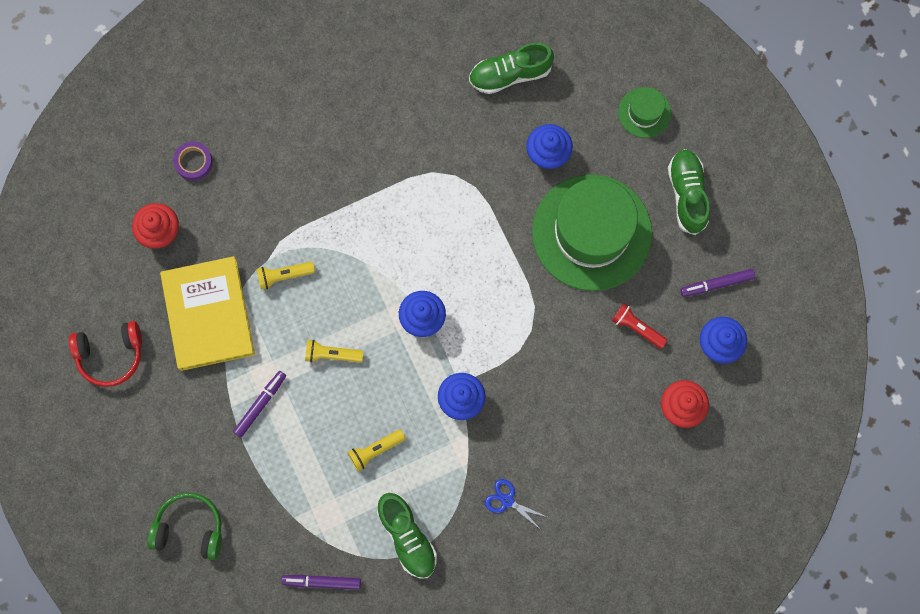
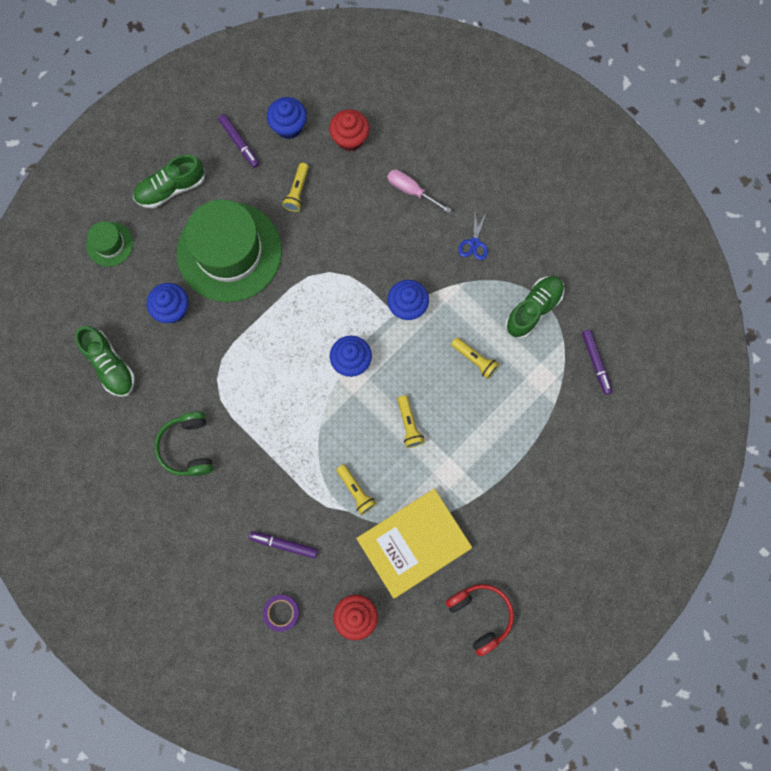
camera: 110 degrees left, 0 degrees up
green headphones [147,493,222,560] -> green headphones moved to [154,412,213,476]
purple marker [233,371,286,438] -> purple marker moved to [249,531,318,559]
red flashlight [612,304,667,349] -> yellow flashlight [282,163,309,212]
none -> pink screwdriver [387,169,452,213]

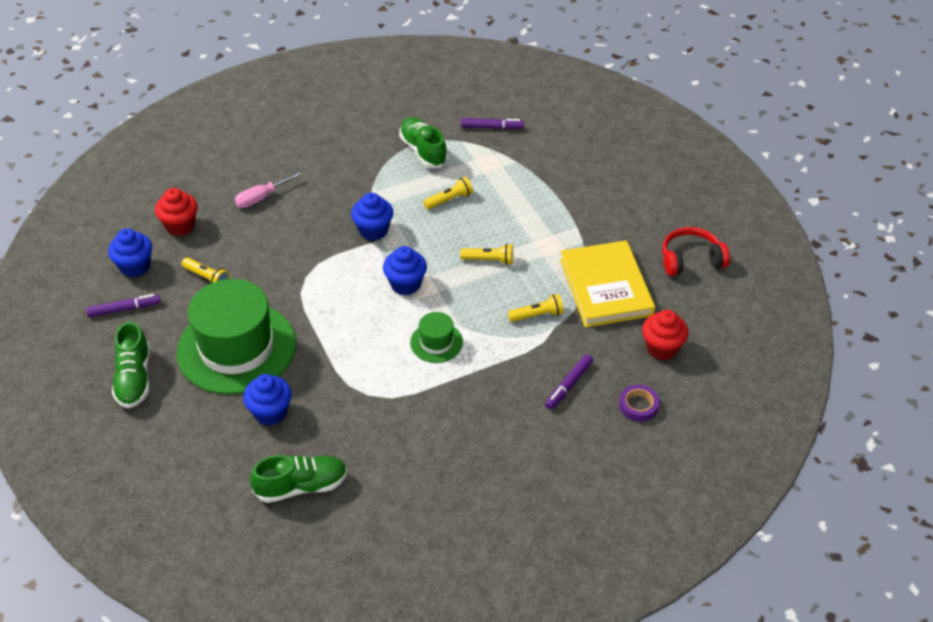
camera: 70 degrees left, 30 degrees down
green hat [86,221,133,267] -> green hat moved to [410,312,463,363]
green headphones [154,412,213,476] -> none
blue scissors [458,211,488,260] -> none

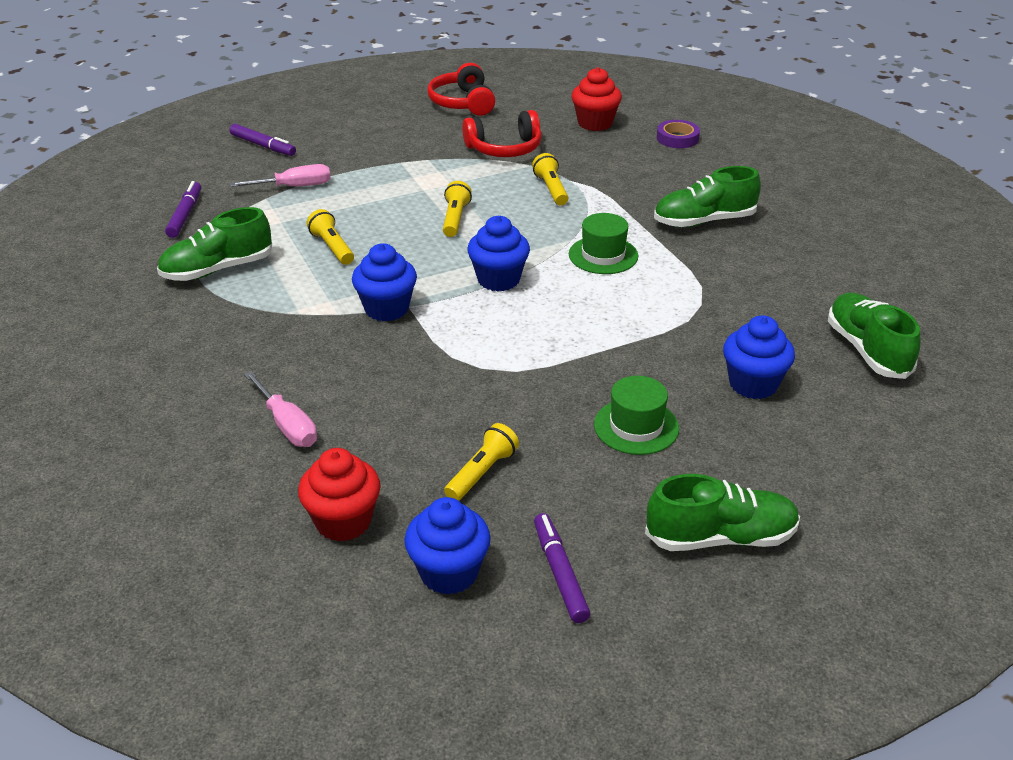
camera: 90 degrees left, 10 degrees down
green hat [176,279,296,395] -> green hat [594,376,679,455], size x0.45
purple marker [545,354,593,410] -> purple marker moved to [229,124,296,156]
yellow book [560,240,655,327] -> red headphones [462,110,542,157]
none -> pink screwdriver [229,164,330,187]
none -> green shoe [654,166,761,227]

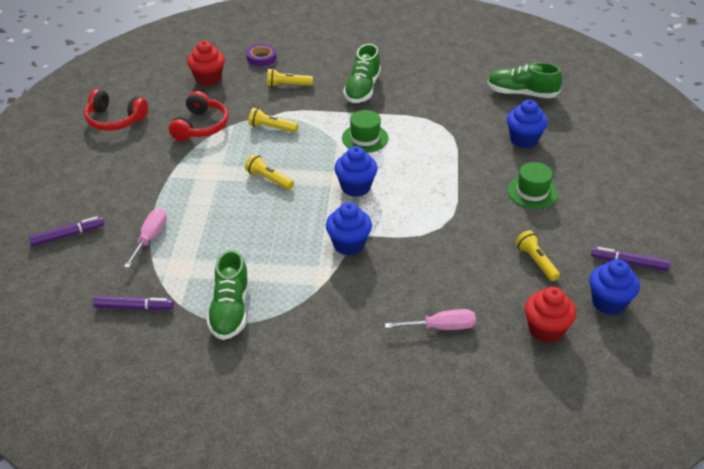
camera: 60 degrees left, 5 degrees up
purple marker [165,181,201,238] -> purple marker turned 150 degrees clockwise [93,296,174,310]
yellow flashlight [307,209,354,265] -> yellow flashlight moved to [267,69,313,87]
green shoe [645,474,800,551] -> none

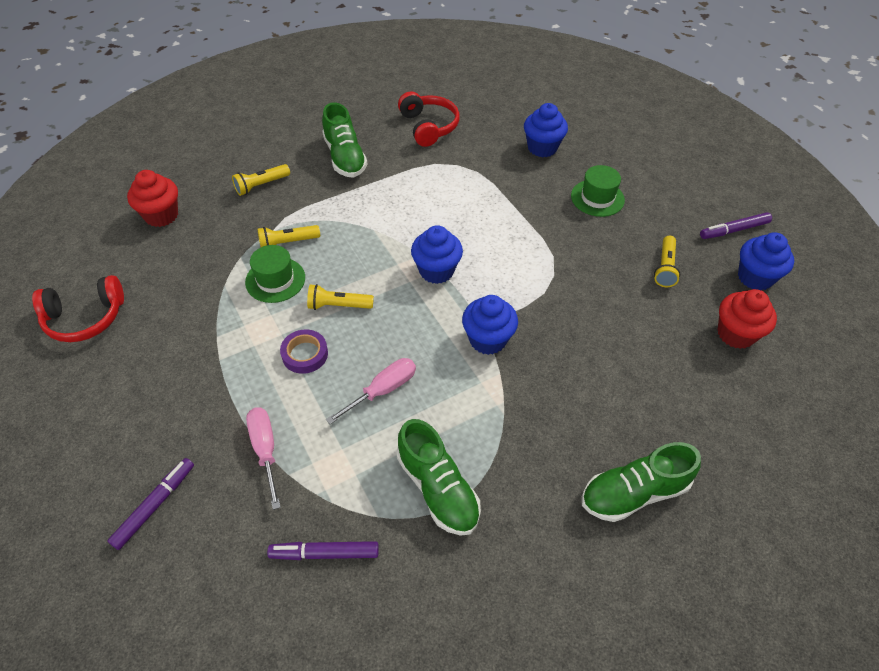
camera: 35 degrees left, 10 degrees up
purple marker [93,296,174,310] -> purple marker turned 150 degrees counterclockwise [267,541,379,560]
red headphones [169,91,228,141] -> red headphones moved to [398,91,460,147]
purple tape [246,44,277,66] -> purple tape moved to [280,329,328,374]
green hat [342,110,389,153] -> green hat moved to [245,245,305,303]
pink screwdriver [385,309,476,330] -> pink screwdriver moved to [326,358,416,424]
green shoe [487,62,562,98] -> green shoe moved to [582,442,701,522]
yellow flashlight [515,230,560,281] -> yellow flashlight turned 105 degrees counterclockwise [654,236,680,287]

